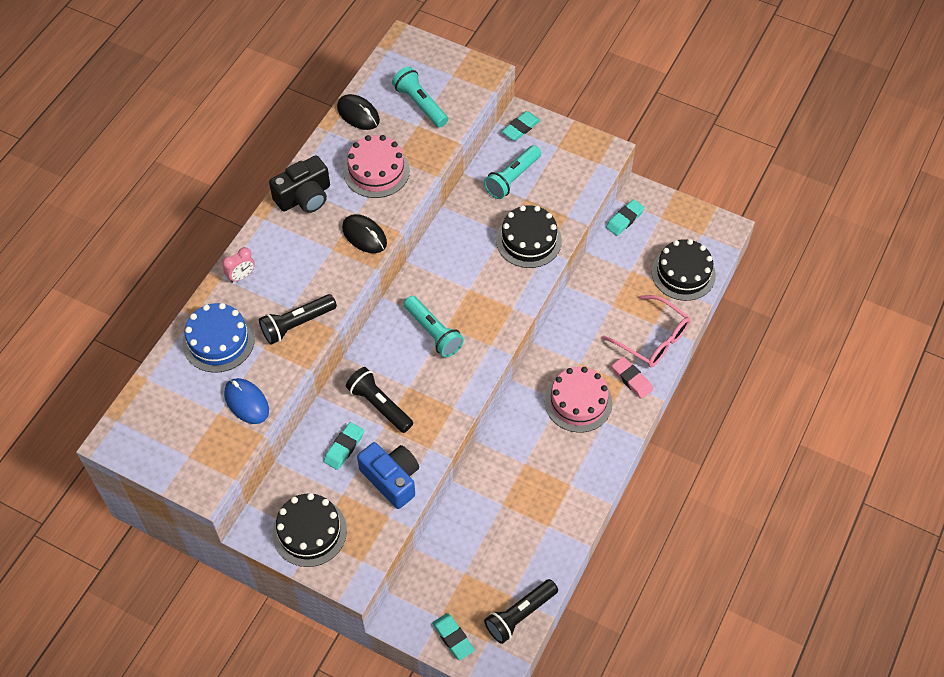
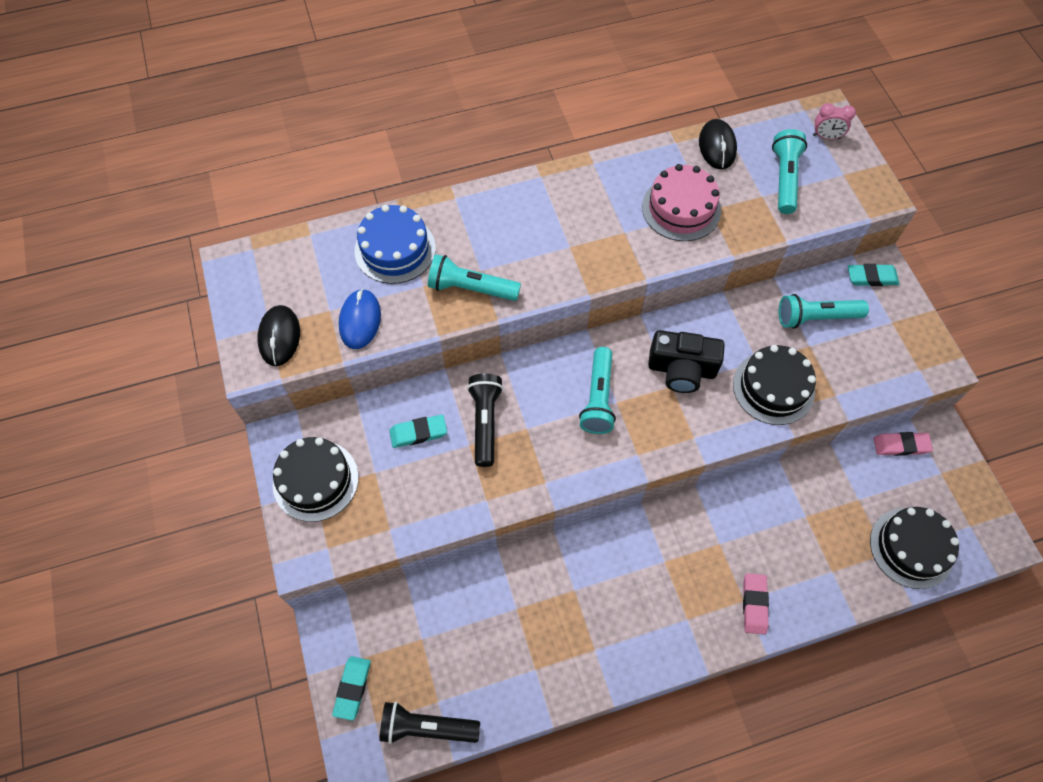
camera: 45 degrees right, 5 degrees up
pink clock [222,247,255,283] -> pink clock moved to [813,103,856,140]
black flashlight [259,294,337,345] -> turquoise flashlight [428,254,521,301]
black camera [269,155,330,213] -> black camera moved to [648,330,725,393]
black mouse [342,214,387,253] -> black mouse moved to [257,305,300,366]
blue camera [357,442,419,509] -> none
pink cake [545,367,613,433] -> none
pink glasses [602,295,690,367] -> none
turquoise eraser [606,199,645,236] -> pink eraser [874,432,933,456]

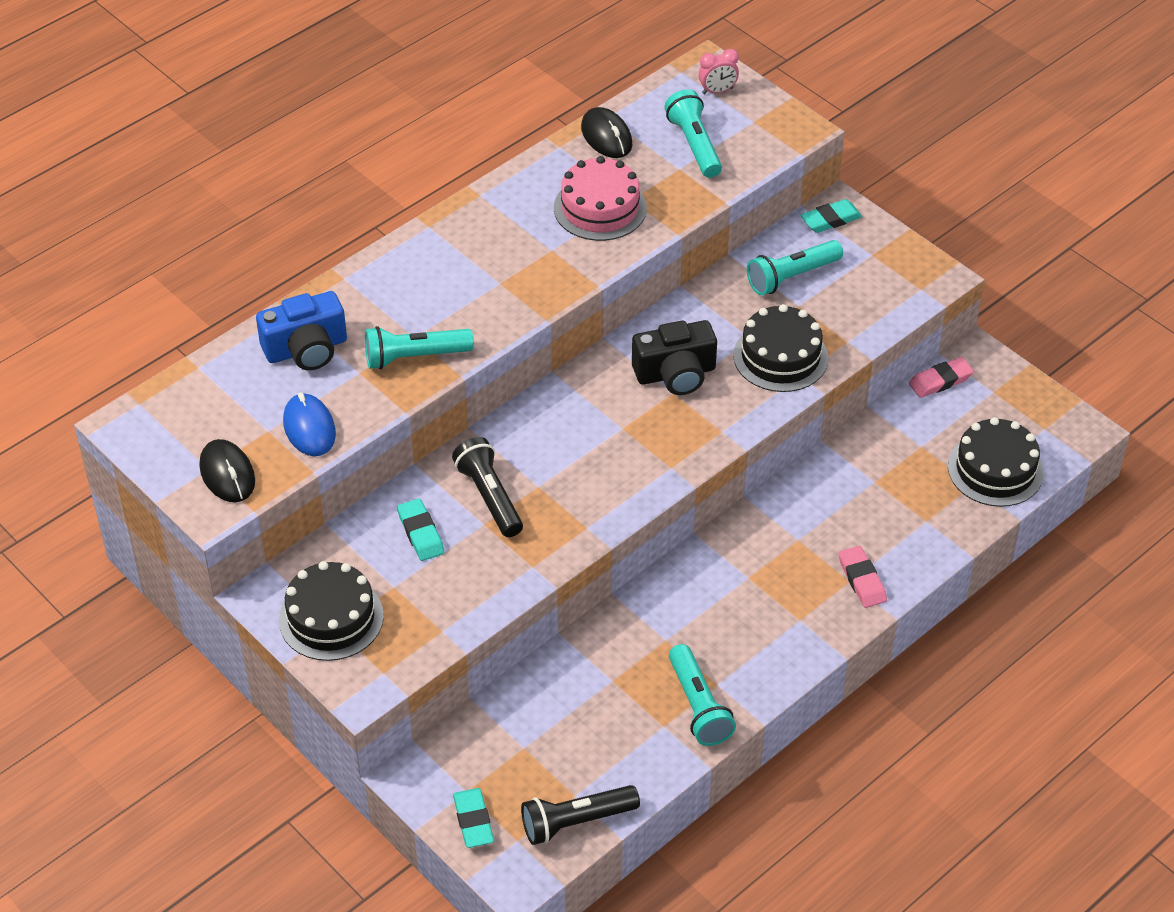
camera: 25 degrees left, 15 degrees down
blue cake [355,205,436,284] -> blue camera [256,291,347,370]
turquoise eraser [389,415,447,448] -> turquoise eraser turned 75 degrees counterclockwise [397,498,444,561]
turquoise flashlight [579,347,616,434] -> turquoise flashlight moved to [669,644,736,746]

